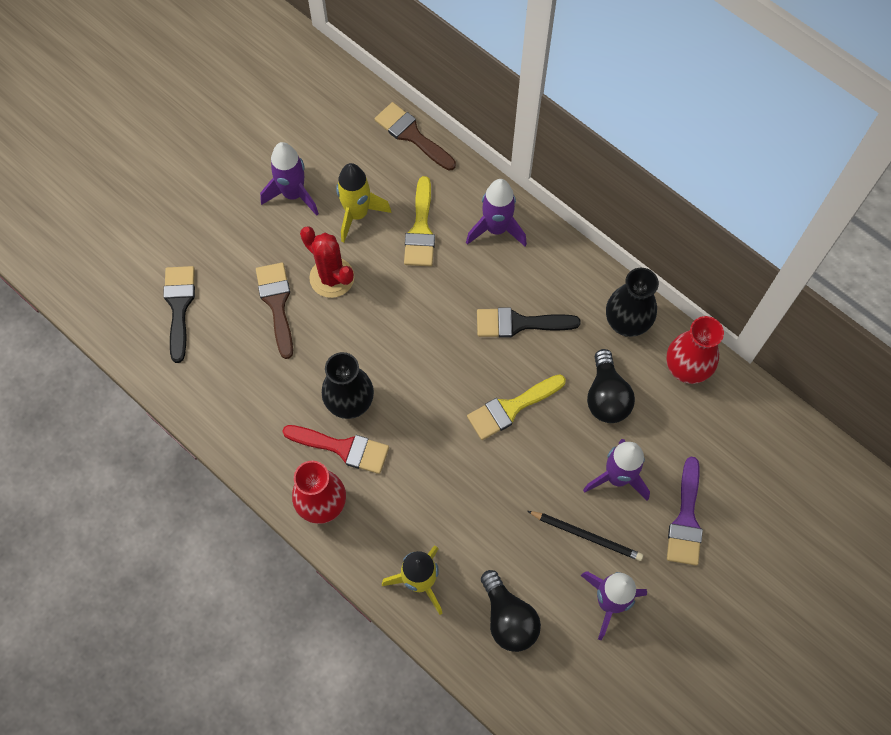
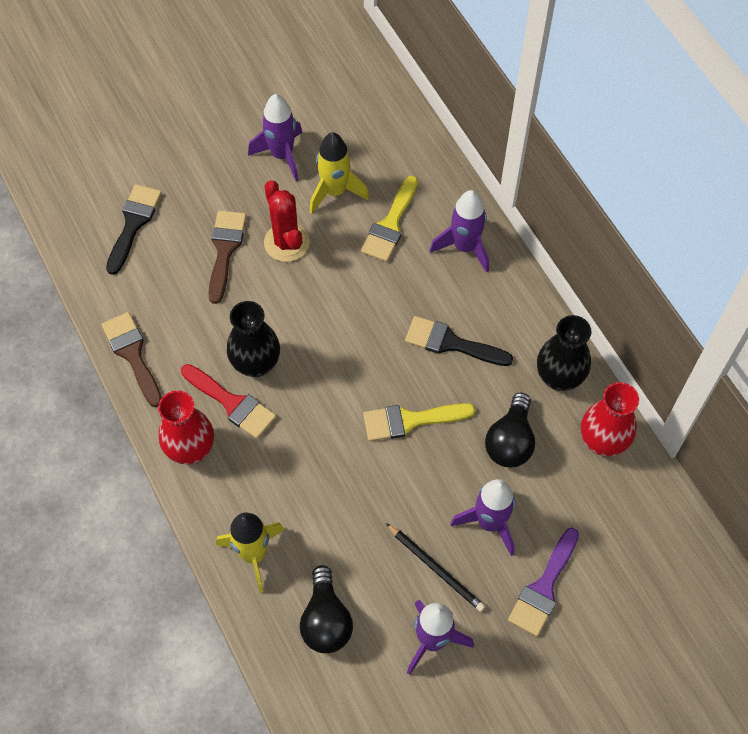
camera: 20 degrees right, 5 degrees down
brown brush [375,102,456,171] -> brown brush moved to [102,312,162,407]

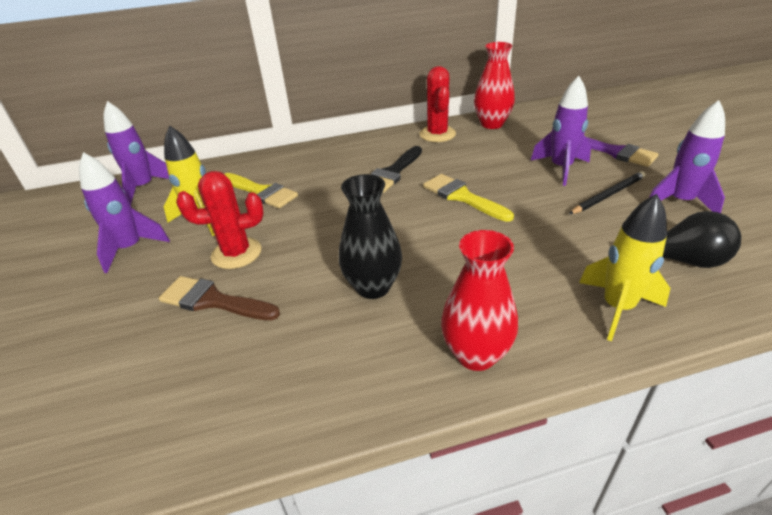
camera: 75 degrees left, 25 degrees down
brown brush [102,312,162,407] -> none
black brush [106,184,162,275] -> none
red brush [181,364,276,439] -> none
yellow brush [363,403,475,441] -> yellow brush turned 135 degrees clockwise [423,174,514,222]
purple rocket [430,190,489,273] -> purple rocket moved to [104,101,169,204]
black light bulb [485,393,535,467] -> none
black vase [537,315,591,391] -> red cactus [419,66,456,142]

